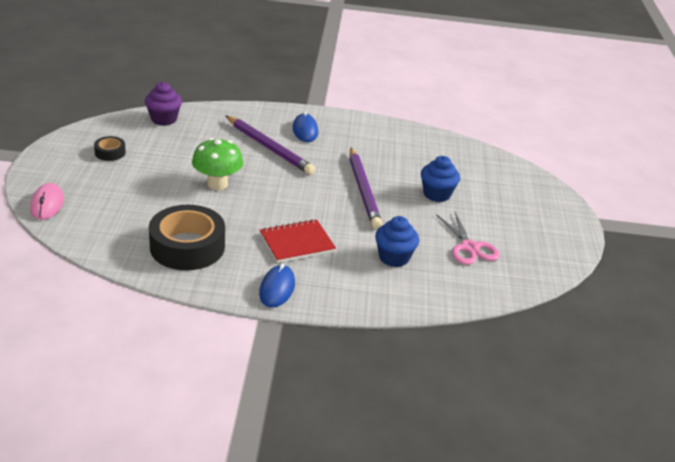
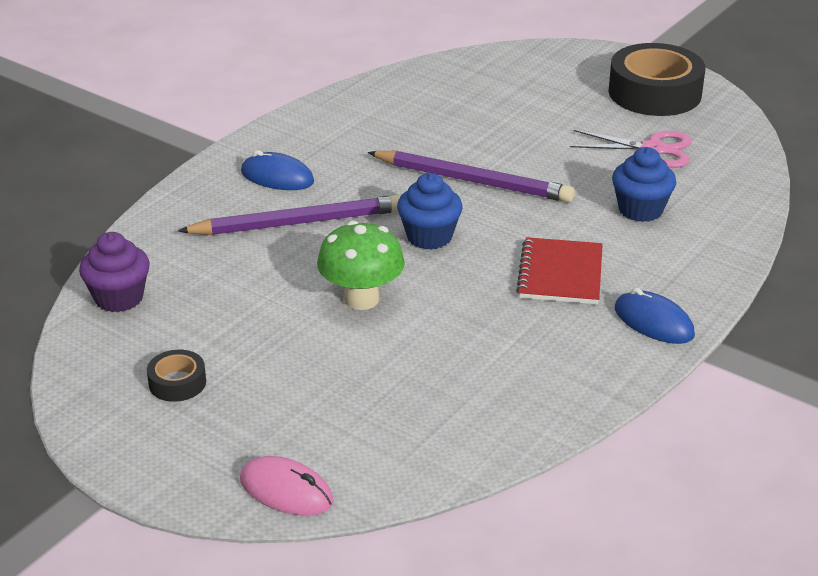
camera: 55 degrees left, 0 degrees up
black tape [149,205,225,270] -> black tape moved to [609,43,705,116]
blue cupcake [421,156,460,202] -> blue cupcake moved to [397,173,463,250]

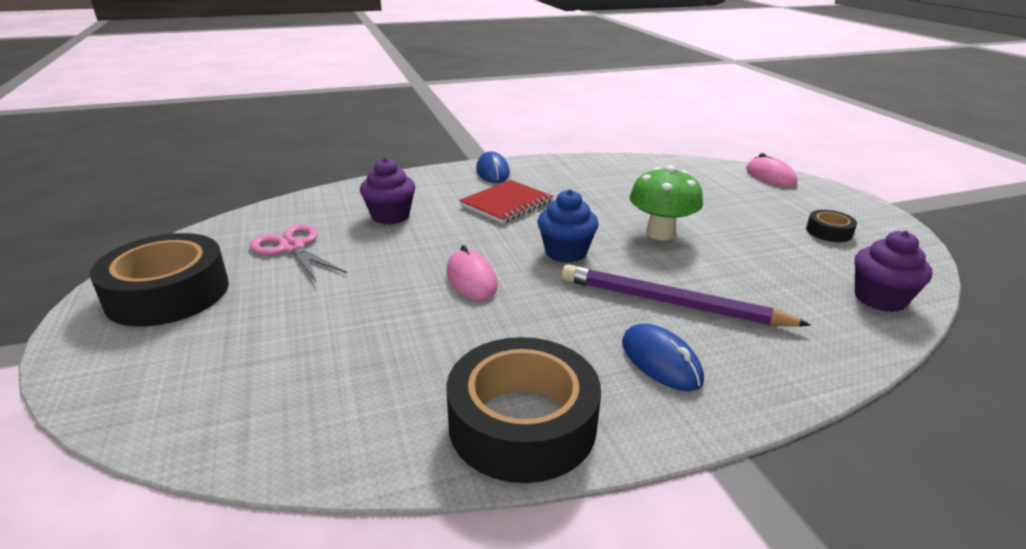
camera: 145 degrees left, 5 degrees down
purple pencil [368,151,575,202] -> pink mouse [447,245,498,301]
blue cupcake [612,147,676,222] -> purple cupcake [360,158,415,224]
none -> black tape [446,337,601,483]

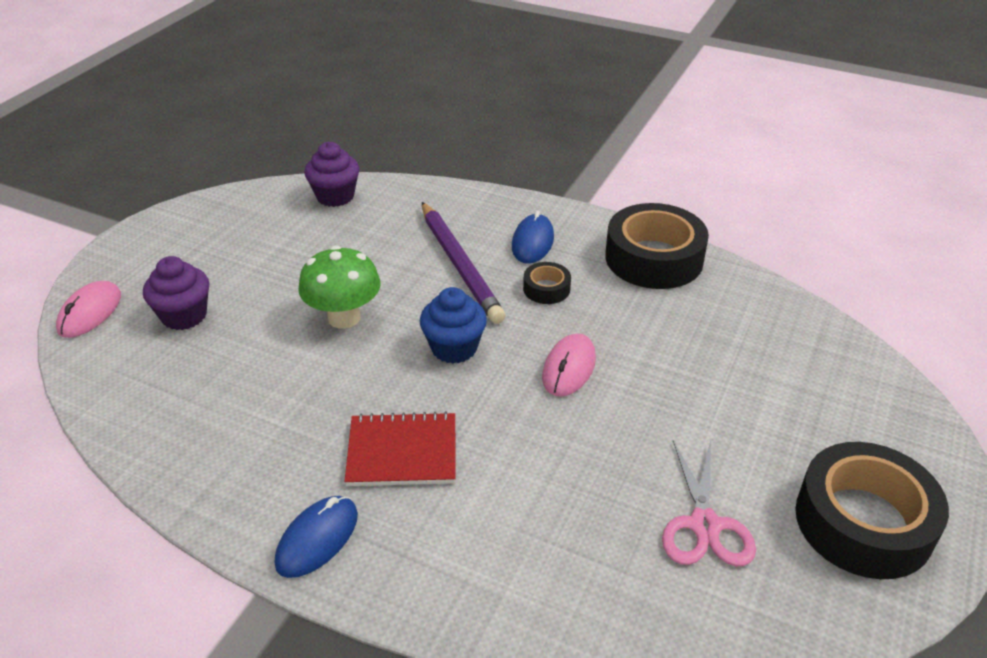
camera: 135 degrees left, 10 degrees up
purple cupcake [360,158,415,224] -> purple cupcake moved to [143,256,209,330]
black tape [806,210,857,242] -> black tape moved to [523,262,571,304]

